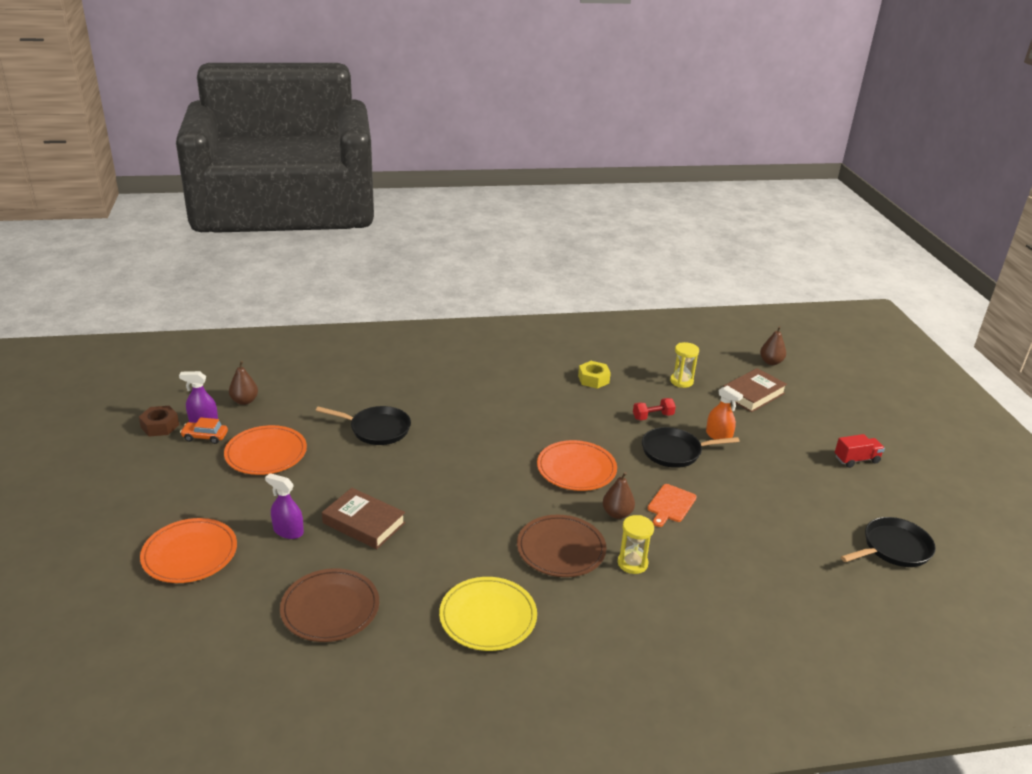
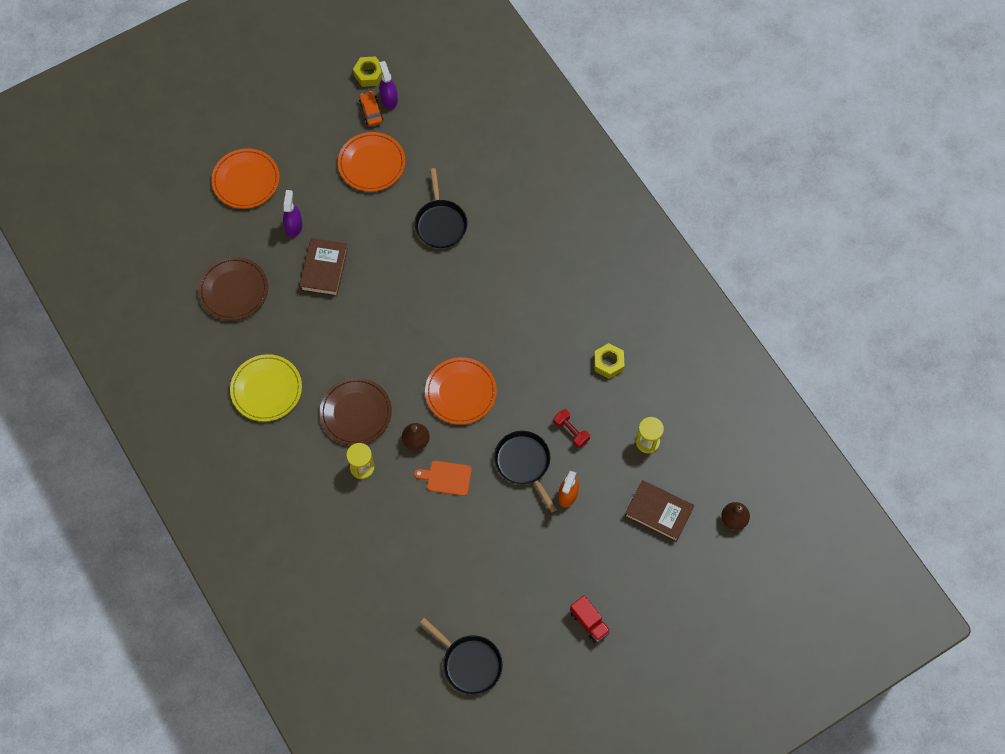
camera: 70 degrees right, 35 degrees up
brown nut [139,406,179,437] -> yellow nut [353,56,382,87]
brown pear [229,361,258,405] -> none

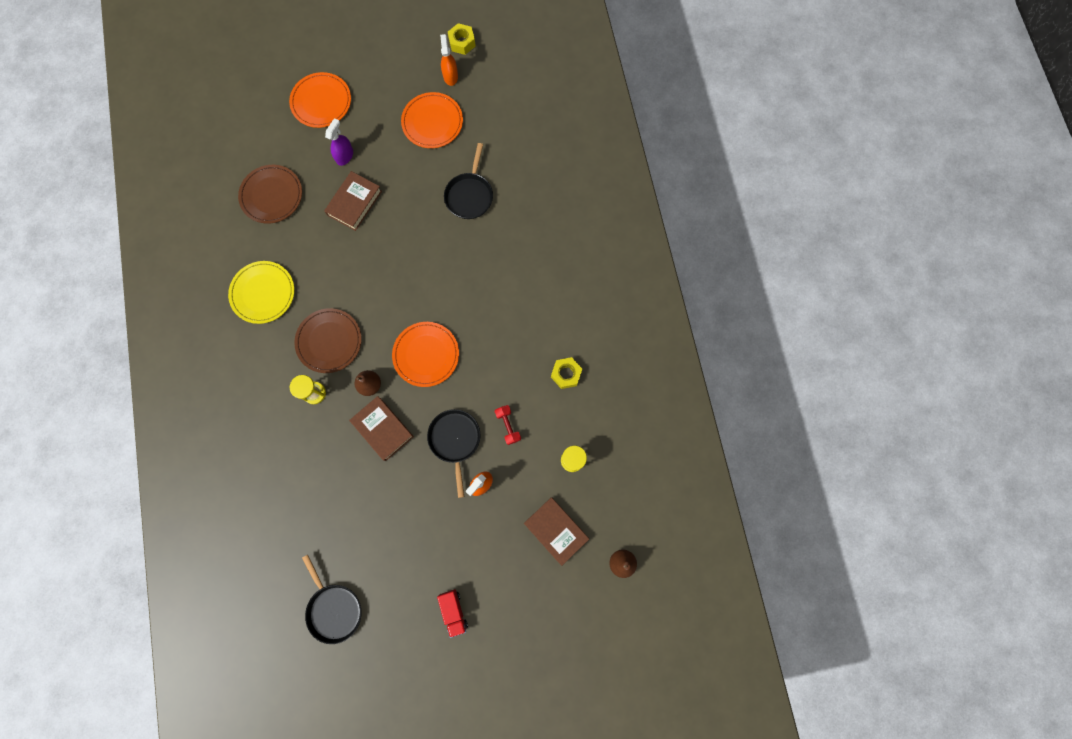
camera: 20 degrees right, 10 degrees up
orange car [359,91,383,126] -> orange spray bottle [440,34,458,86]
purple spray bottle [379,61,398,109] -> none
orange cutting board [414,461,472,496] -> brown book [349,396,414,461]

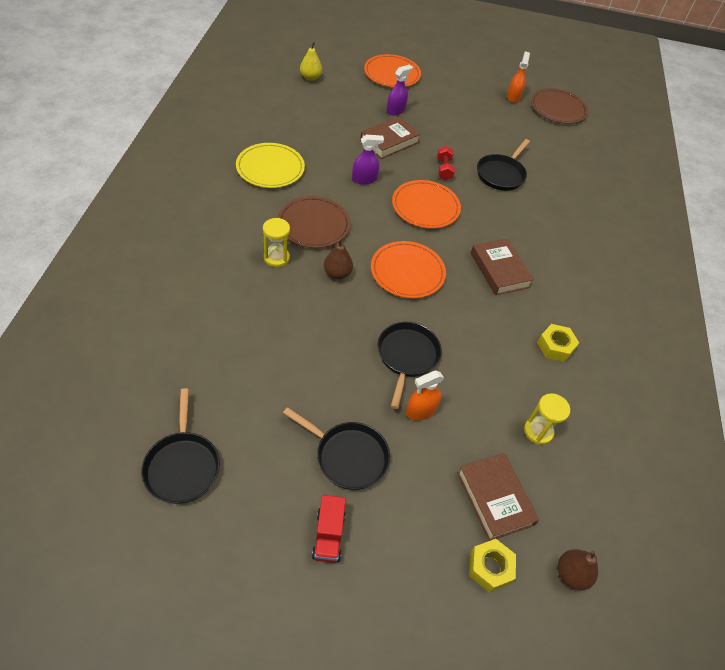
camera: 15 degrees right, 25 degrees down
brown plate [238,165,302,224] -> brown plate moved to [531,88,588,124]
brown book [349,396,414,461] -> brown book moved to [471,238,534,295]
orange plate [401,92,463,148] -> orange plate moved to [392,180,461,229]
yellow nut [448,23,476,55] -> yellow nut moved to [469,539,516,592]
red dumbbell [495,405,521,445] -> red dumbbell moved to [437,146,455,180]
none -> black pan [283,407,390,490]
none -> yellow pear [300,42,322,81]
none -> purple spray bottle [352,135,384,185]

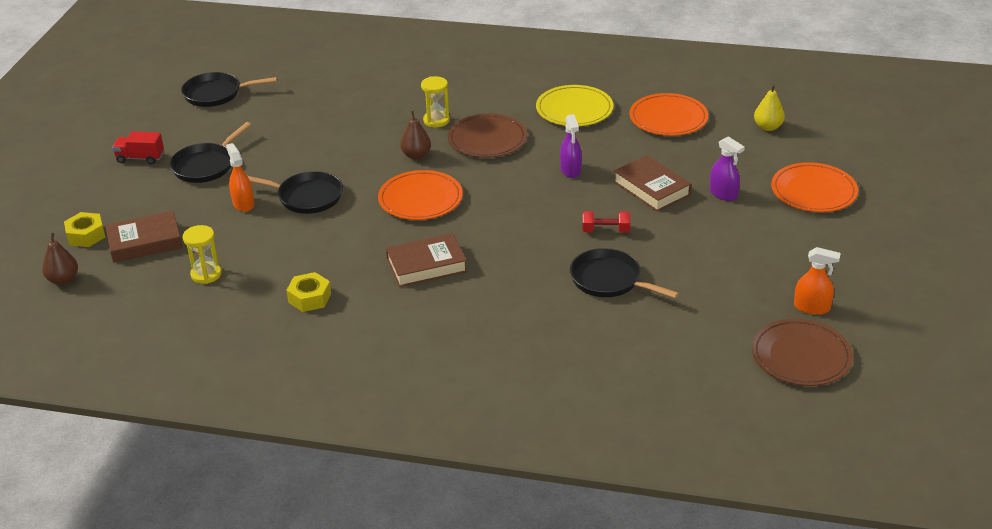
camera: 100 degrees right, 15 degrees down
orange plate [392,180,461,229] -> orange plate moved to [629,93,708,136]

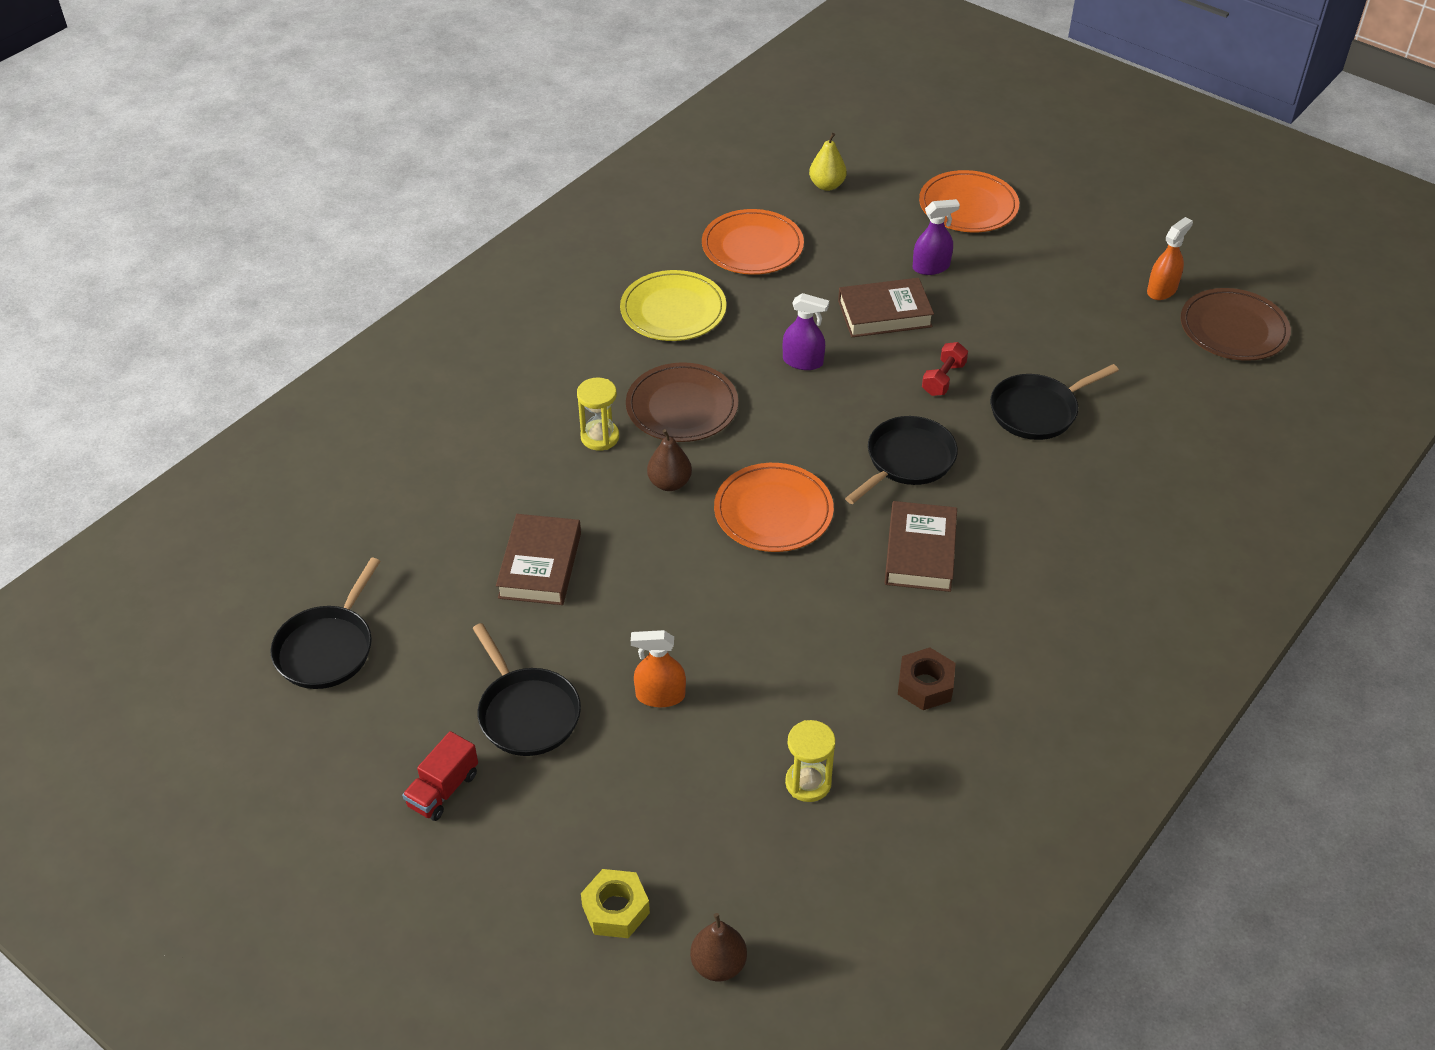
camera: 65 degrees left, 10 degrees up
brown book [105,211,182,263] -> brown book moved to [496,514,581,605]
black pan [248,171,343,214] -> black pan moved to [845,416,958,504]
yellow nut [286,272,331,312] -> brown nut [898,648,956,710]

